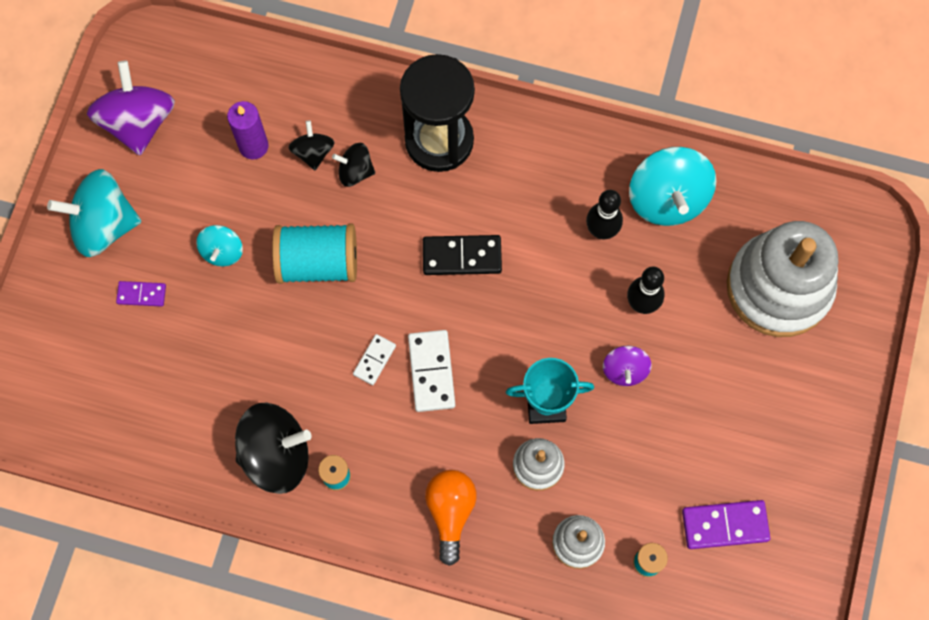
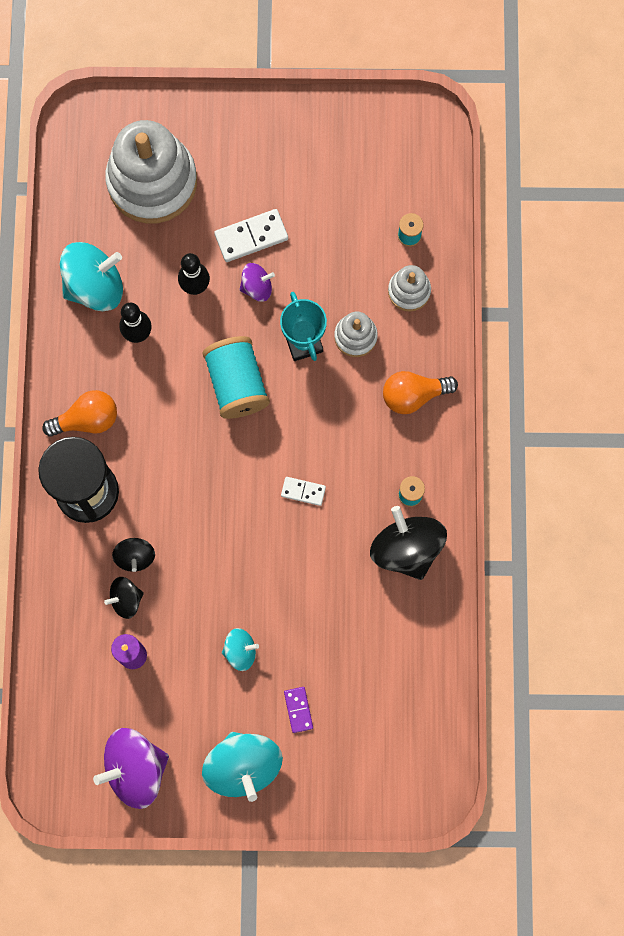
camera: 105 degrees left, 5 degrees up
turquoise spool [272,223,357,284] -> turquoise spool moved to [202,336,270,419]
white domino [408,330,455,412] -> white domino moved to [214,209,288,262]
black domino [423,235,502,275] -> none
purple domino [682,500,770,549] -> none
none -> orange light bulb [42,390,117,437]

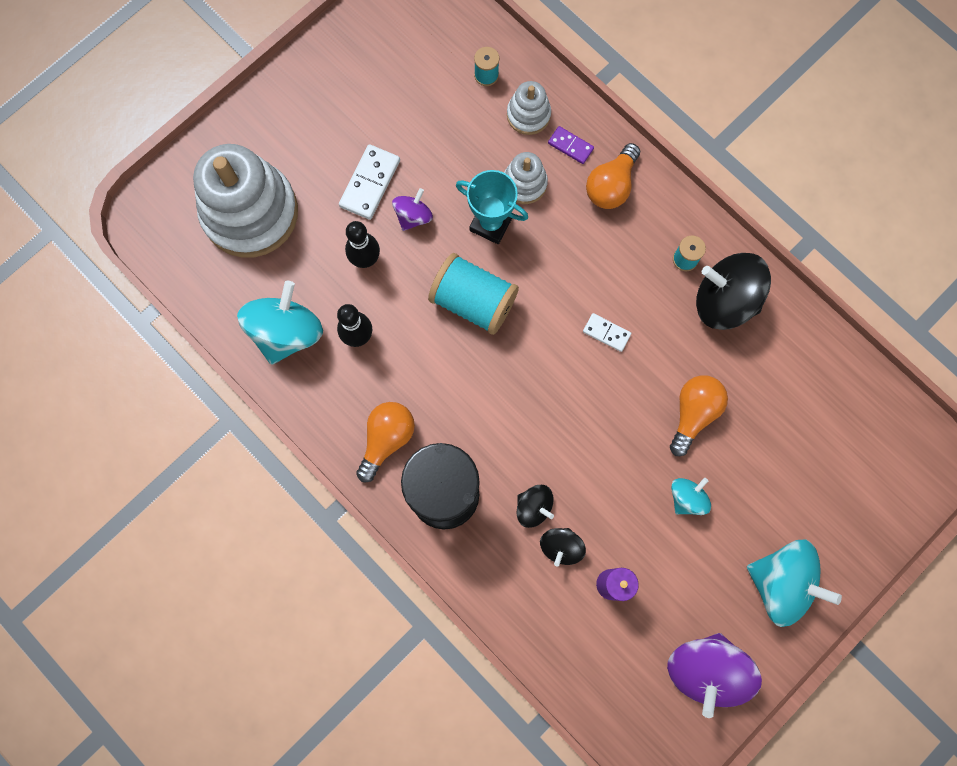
camera: 45 degrees left, 0 degrees up
white domino [281,477,326,506] -> white domino turned 60 degrees clockwise [583,313,631,352]
purple domino [284,687,313,733] -> purple domino moved to [548,126,594,164]
none -> orange light bulb [670,375,728,456]

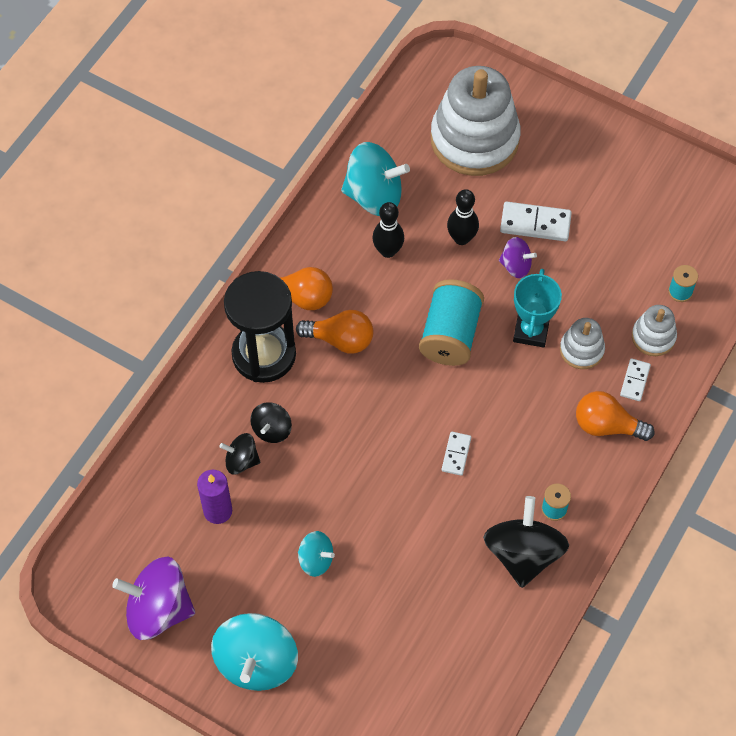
camera: 75 degrees right, 15 degrees down
purple domino [548,126,594,164] -> white domino [620,358,651,401]
orange light bulb [670,375,728,456] -> orange light bulb moved to [296,310,373,354]

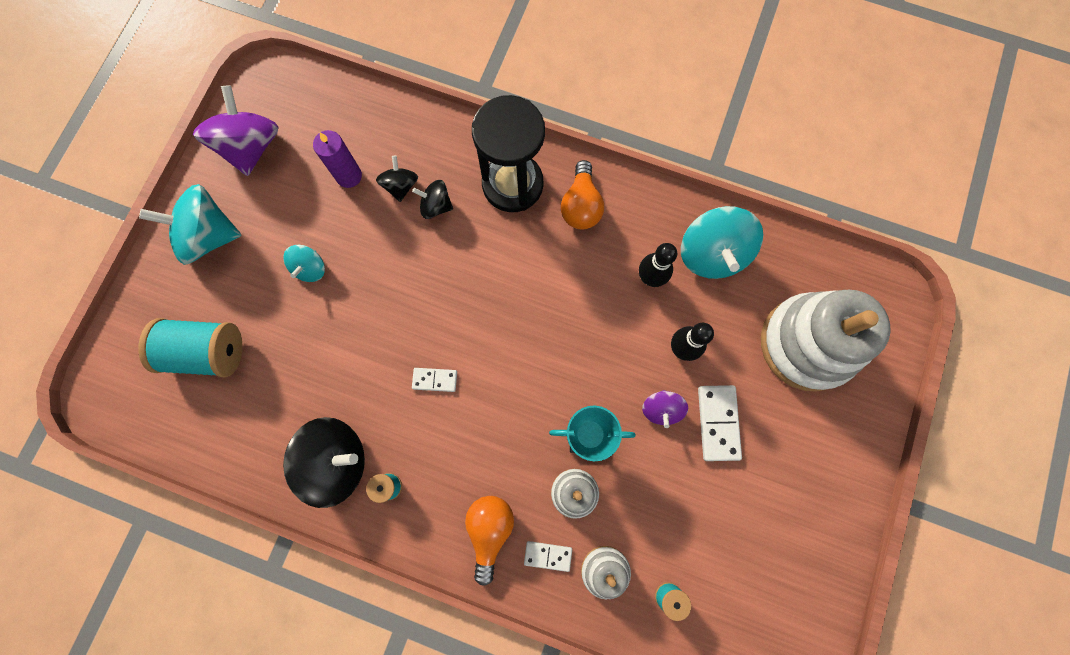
camera: 80 degrees right, 15 degrees up
orange light bulb [296,310,373,354] -> none
turquoise spool [419,279,484,366] -> turquoise spool moved to [138,318,242,377]

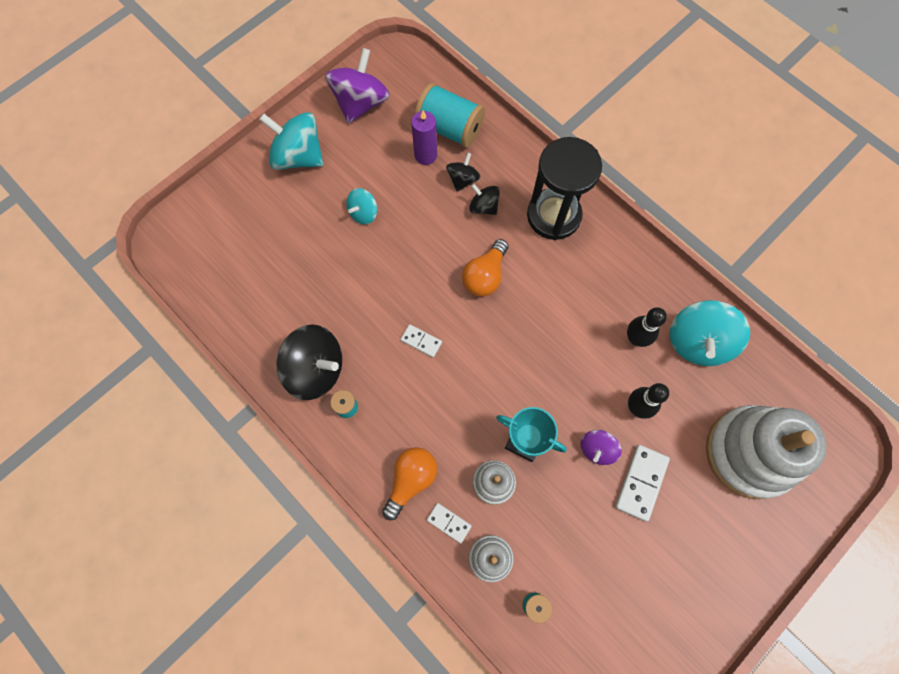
camera: 25 degrees right, 5 degrees down
turquoise spool [138,318,242,377] -> turquoise spool moved to [414,83,485,148]
orange light bulb [561,160,604,229] -> orange light bulb moved to [462,239,508,297]

